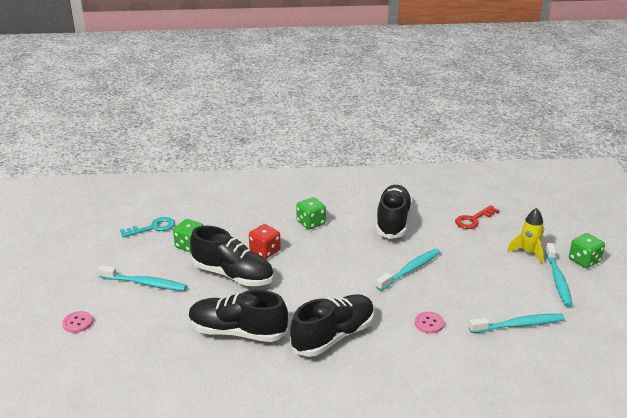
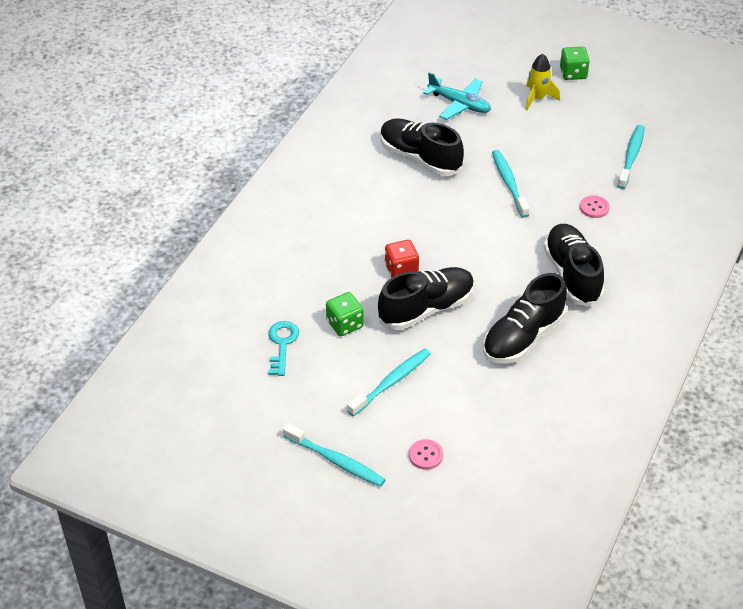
camera: 60 degrees left, 15 degrees up
green dice [296,197,326,230] -> none
red key [455,205,499,229] -> turquoise plane [423,72,491,120]
turquoise toothbrush [545,243,573,307] -> turquoise toothbrush moved to [283,423,386,487]

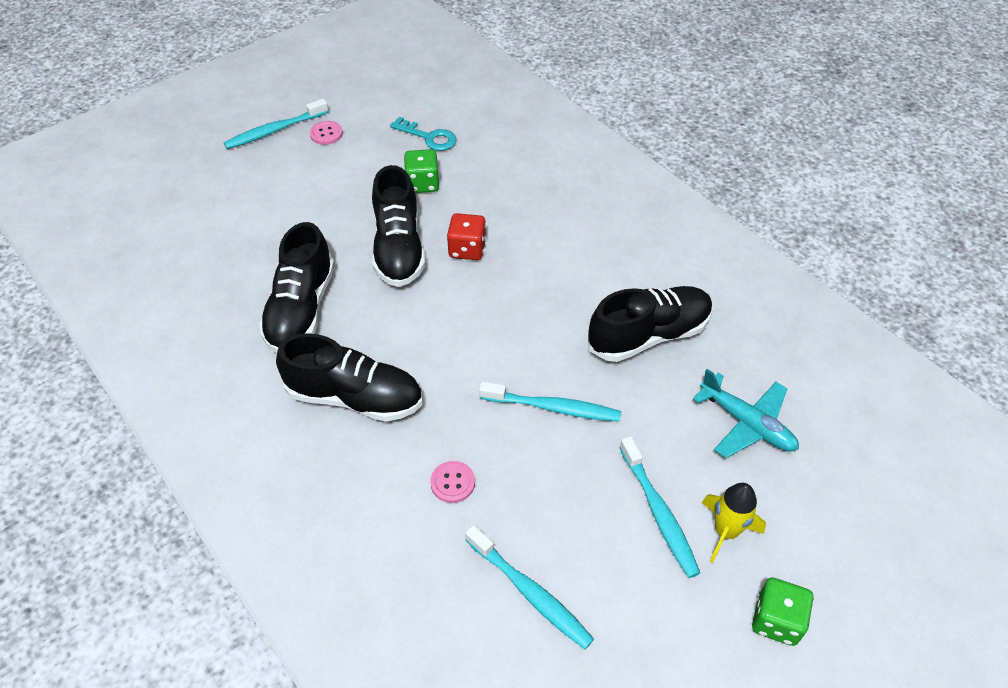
camera: 115 degrees right, 5 degrees up
turquoise toothbrush [347,349,431,417] -> turquoise toothbrush moved to [619,436,700,578]
pink button [409,439,443,470] -> pink button moved to [310,121,343,145]
turquoise plane [423,72,491,120] -> turquoise plane turned 105 degrees counterclockwise [693,369,799,458]
black shoe [483,273,567,364] -> black shoe turned 150 degrees counterclockwise [259,222,335,353]

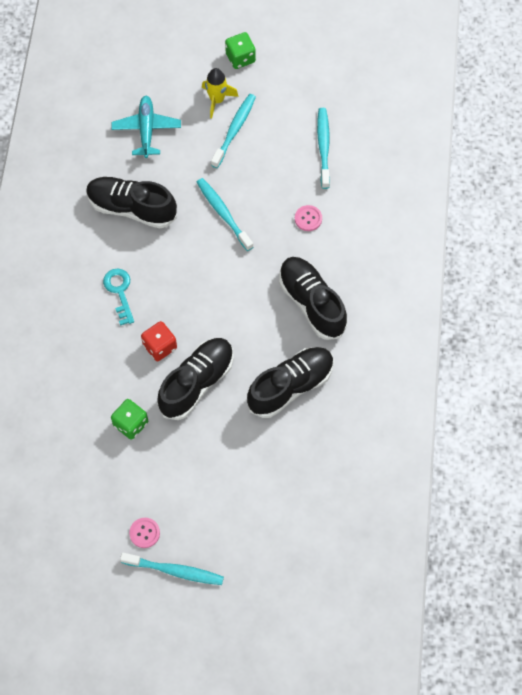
camera: 135 degrees left, 15 degrees up
turquoise key [390,117,456,151] -> turquoise key moved to [103,269,134,326]

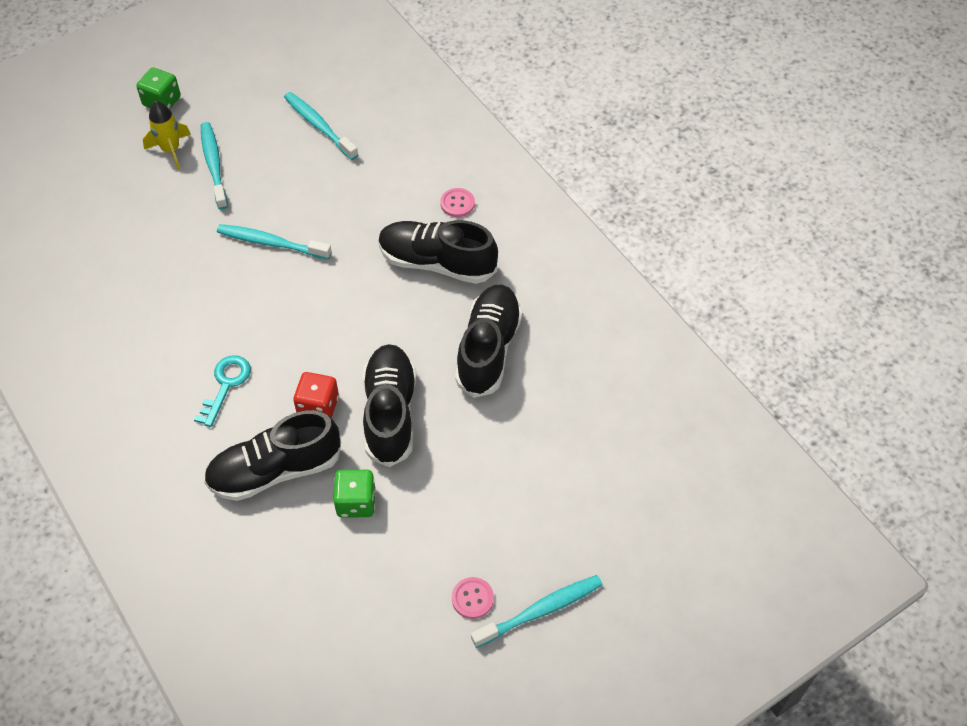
camera: 40 degrees left, 10 degrees down
black shoe [86,177,177,228] -> black shoe moved to [204,410,341,501]
turquoise key [103,269,134,326] -> turquoise key turned 75 degrees clockwise [194,355,251,427]
turquoise plane [111,96,181,158] -> none
pink button [295,205,322,231] -> pink button moved to [440,188,475,217]

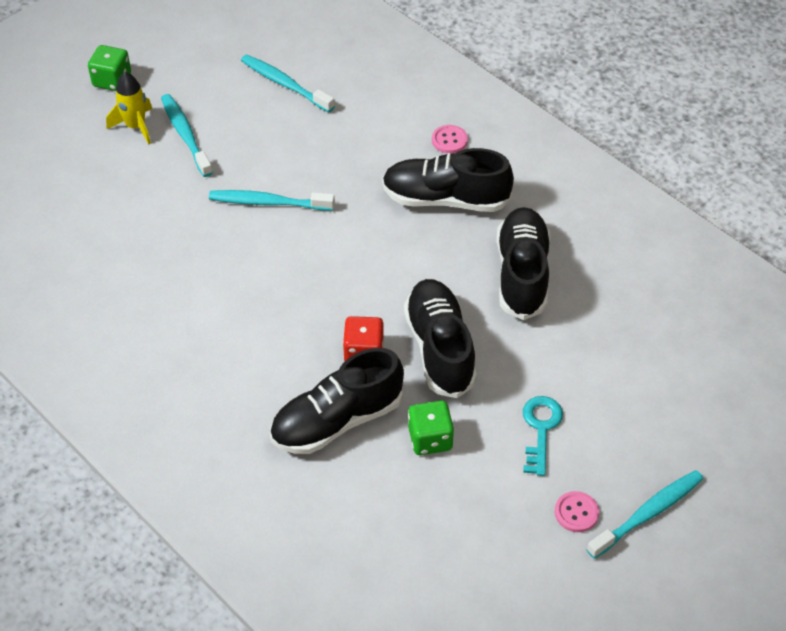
camera: 10 degrees left, 5 degrees down
turquoise key [194,355,251,427] -> turquoise key moved to [523,396,563,476]

